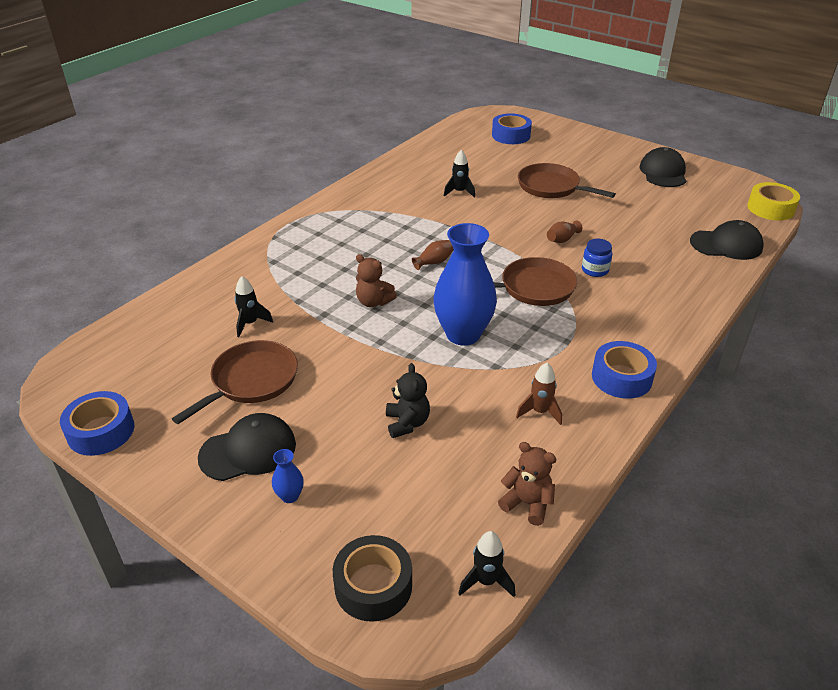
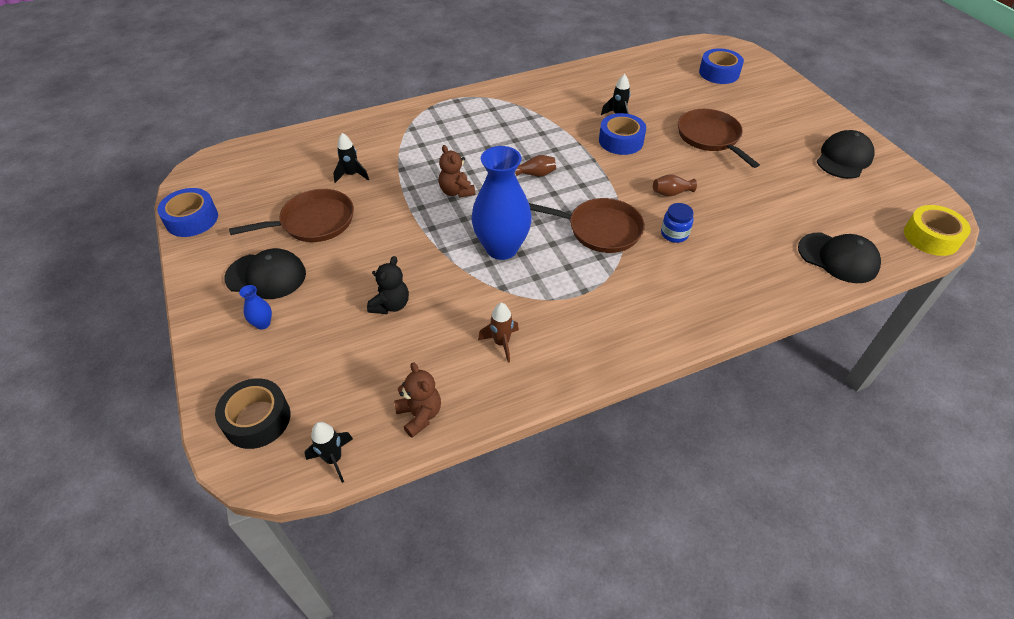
camera: 30 degrees right, 10 degrees up
blue tape [592,341,657,399] -> blue tape moved to [599,113,646,155]

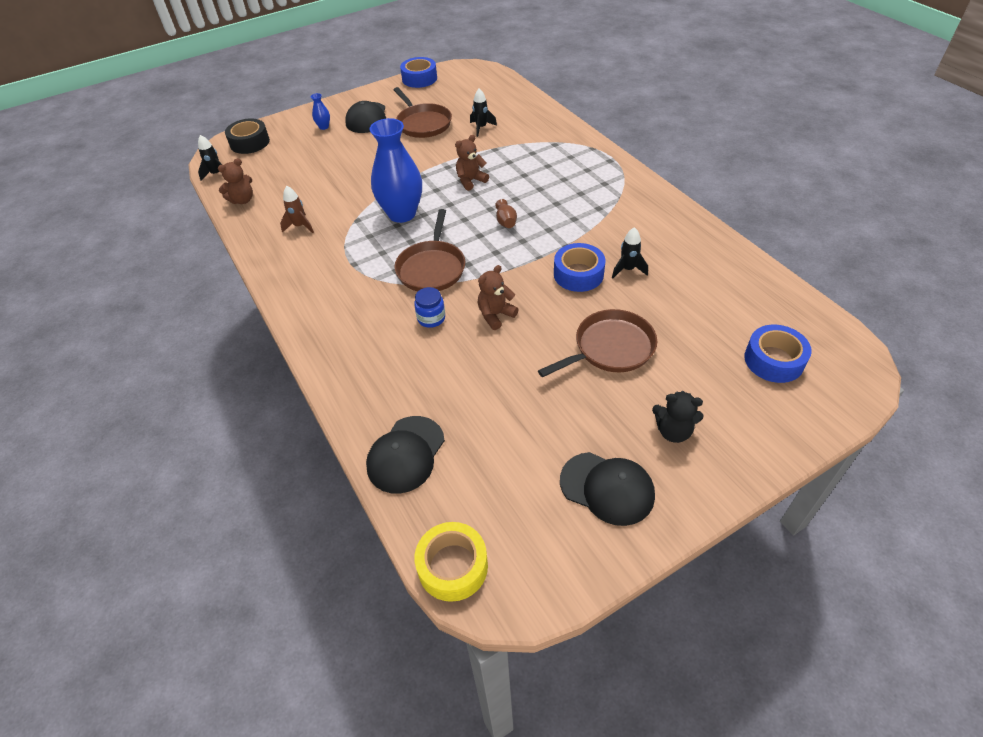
camera: 85 degrees right, 0 degrees up
black teddy bear [367,256,409,314] -> black teddy bear moved to [652,391,704,443]
brown vase [653,174,697,197] -> brown teddy bear [477,265,519,330]

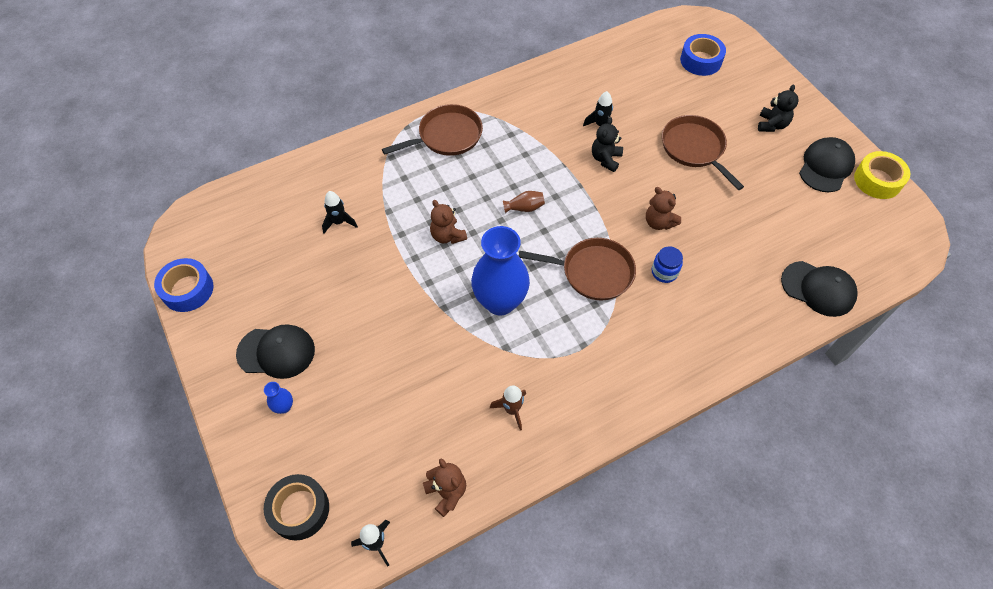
camera: 90 degrees left, 10 degrees up
brown pan [393,87,452,138] -> brown pan moved to [382,104,483,156]
yellow tape [414,522,488,602] -> yellow tape moved to [854,151,910,199]
blue tape [554,243,606,292] -> black teddy bear [592,117,623,172]

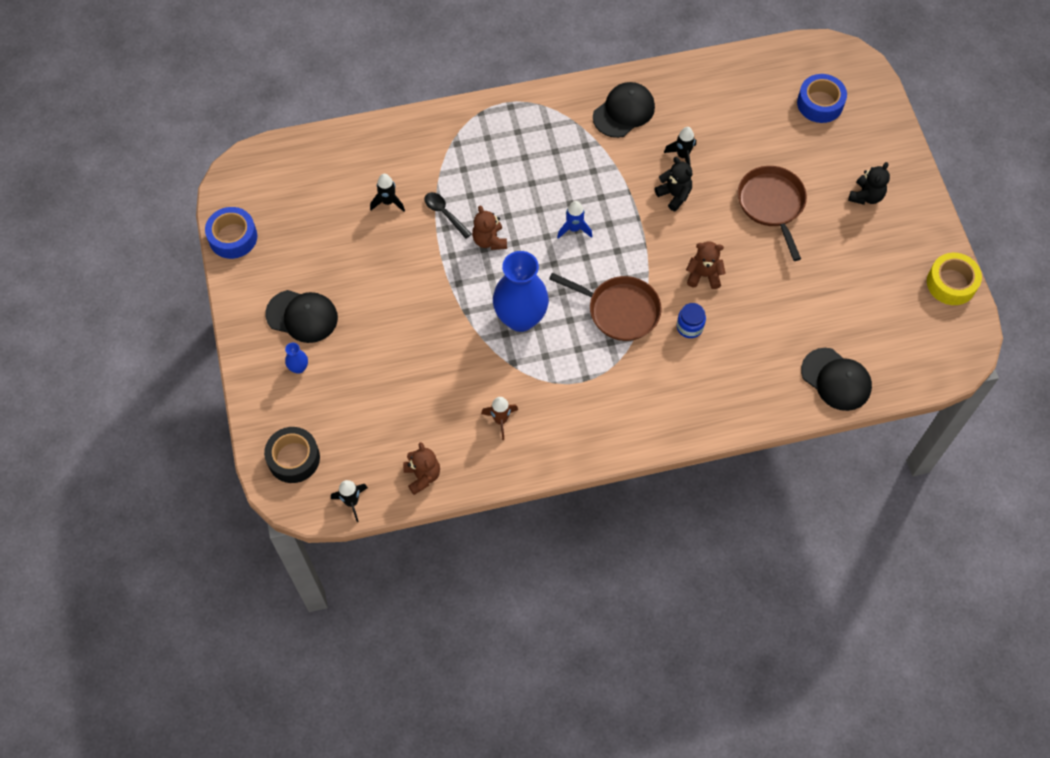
camera: 15 degrees right, 5 degrees up
brown pan [382,104,483,156] -> none
brown vase [503,191,545,213] -> blue rocket [557,201,592,239]
black teddy bear [592,117,623,172] -> black teddy bear turned 105 degrees clockwise [655,157,693,211]
brown teddy bear [646,187,681,230] -> brown teddy bear turned 120 degrees clockwise [686,241,726,289]
black cap [799,137,855,192] -> black cap moved to [593,82,655,138]
none -> black spoon [424,192,471,239]

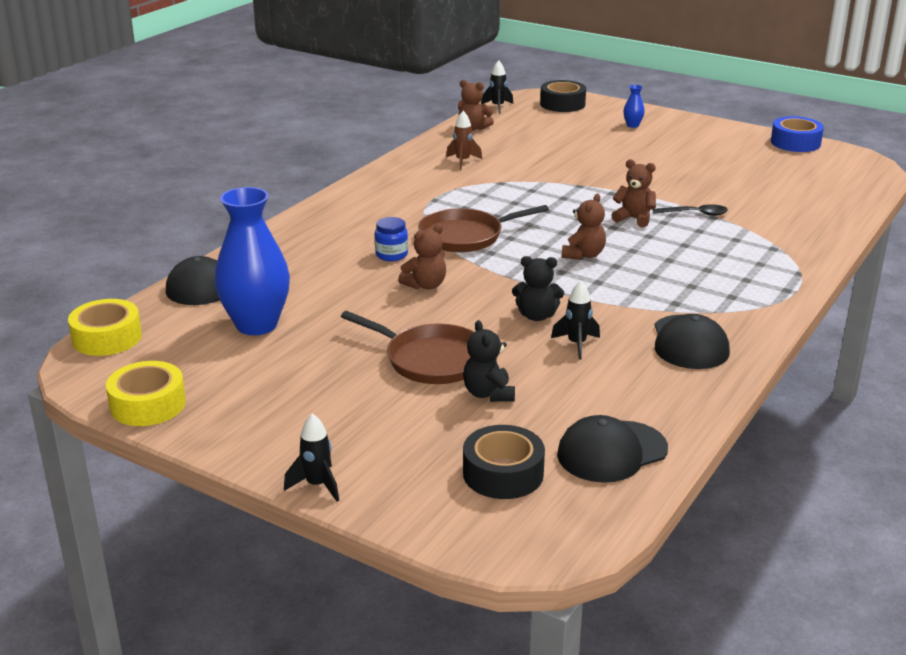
camera: 135 degrees right, 35 degrees down
black cap [265,290,338,343] -> black cap moved to [557,415,668,483]
black rocket [370,174,405,212] -> black rocket moved to [284,413,339,502]
blue vase [493,251,549,332] -> blue vase moved to [215,187,290,335]
blue rocket [557,201,592,239] -> brown teddy bear [562,194,606,260]
blue tape [797,74,847,123] -> black tape [463,425,545,499]
black teddy bear [848,162,890,205] -> black teddy bear moved to [463,320,515,402]
none -> yellow tape [68,299,142,356]

